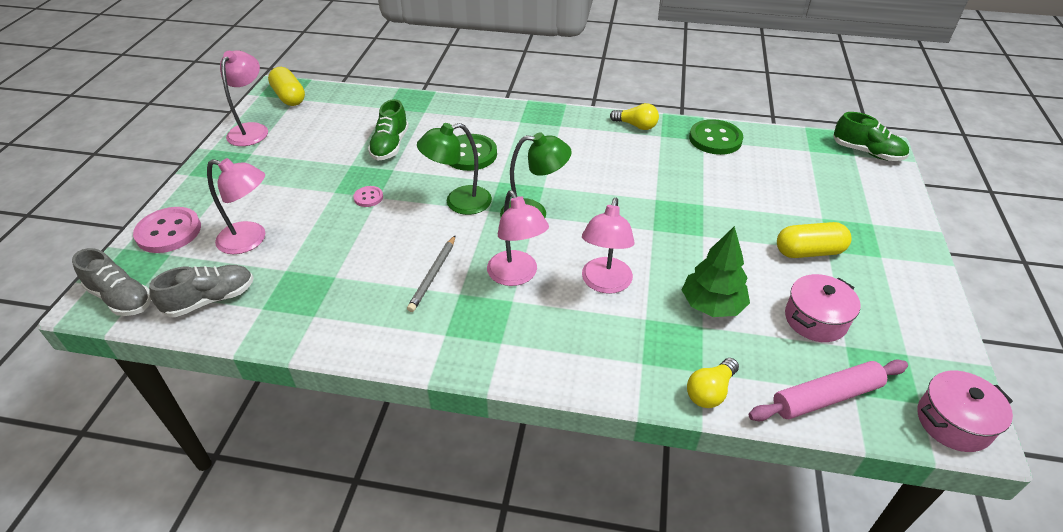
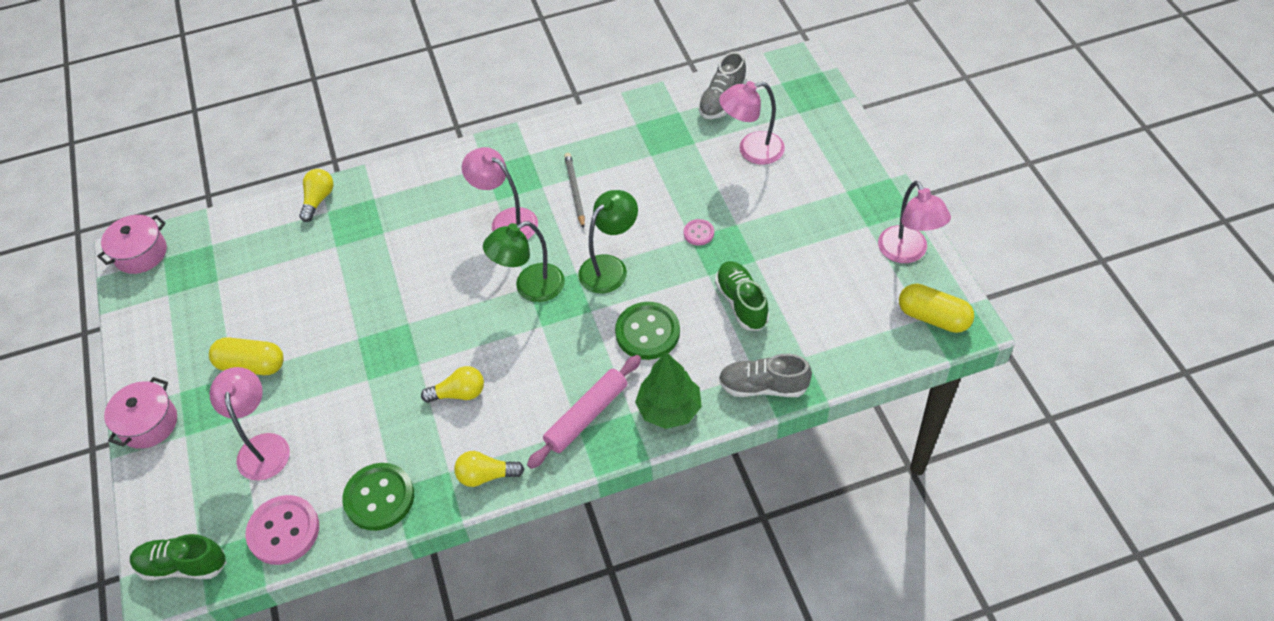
camera: 155 degrees right, 10 degrees up
grey shoe [72,248,151,316] -> grey shoe moved to [719,353,812,397]
pink button [133,207,201,253] -> pink button moved to [245,495,319,565]
pink lamp [582,198,634,294] -> pink lamp moved to [209,367,290,481]
green tree [682,226,750,317] -> green tree moved to [635,352,702,429]
pink rolling pin [749,359,908,422] -> pink rolling pin moved to [527,355,641,469]
yellow capsule [777,222,852,258] -> yellow capsule turned 45 degrees clockwise [209,337,284,375]
pink pot [785,274,861,342] -> pink pot moved to [104,377,177,449]
none -> yellow light bulb [421,366,484,403]

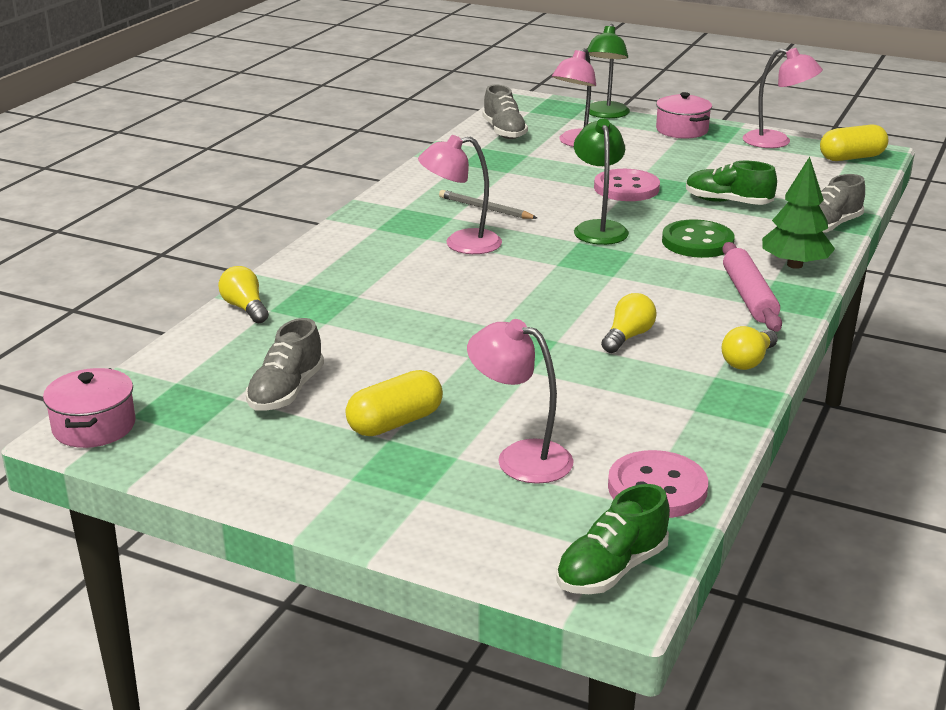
camera: 50 degrees left, 25 degrees down
pink pot [104,377,177,449] -> pink pot moved to [656,92,712,139]
green button [342,463,414,531] -> none
green lamp [483,221,565,302] -> green lamp moved to [587,24,630,118]
pink button [684,219,714,245] -> pink button [594,169,660,201], size x1.99
none -> grey shoe [246,318,324,411]

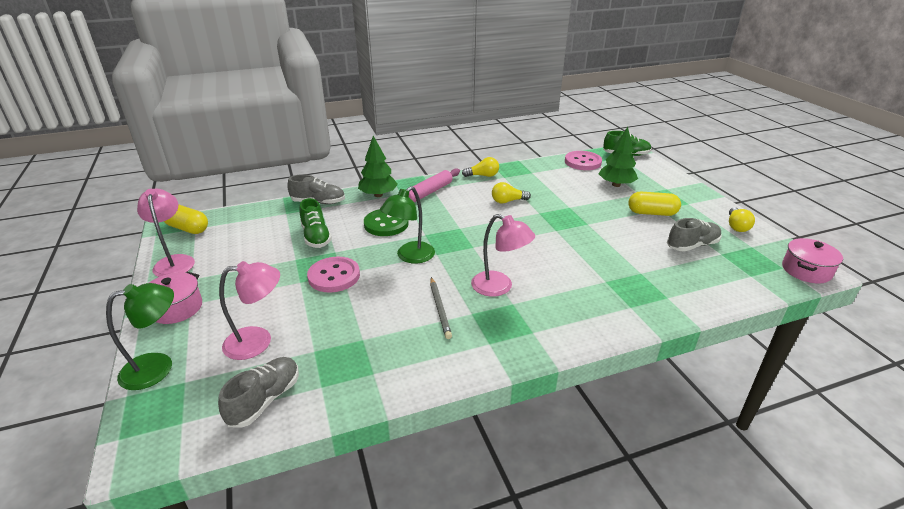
camera: 135 degrees left, 5 degrees up
yellow light bulb [218,266,269,323] -> yellow light bulb moved to [729,207,755,232]
pink lamp [467,319,574,484] -> green tree [599,127,638,187]

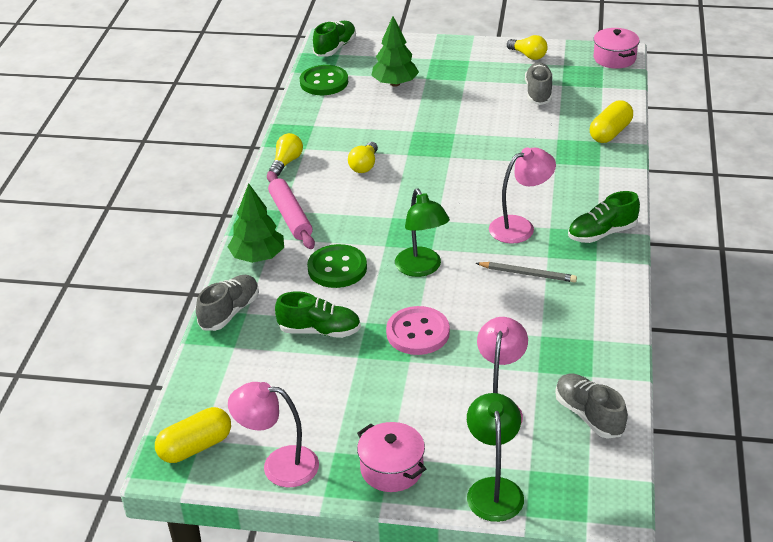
camera: 60 degrees left, 5 degrees up
pink button [565,151,602,170] -> green button [300,65,348,95]
yellow capsule [628,192,681,216] -> yellow capsule moved to [590,100,633,143]
none -> green shoe [568,191,640,243]

